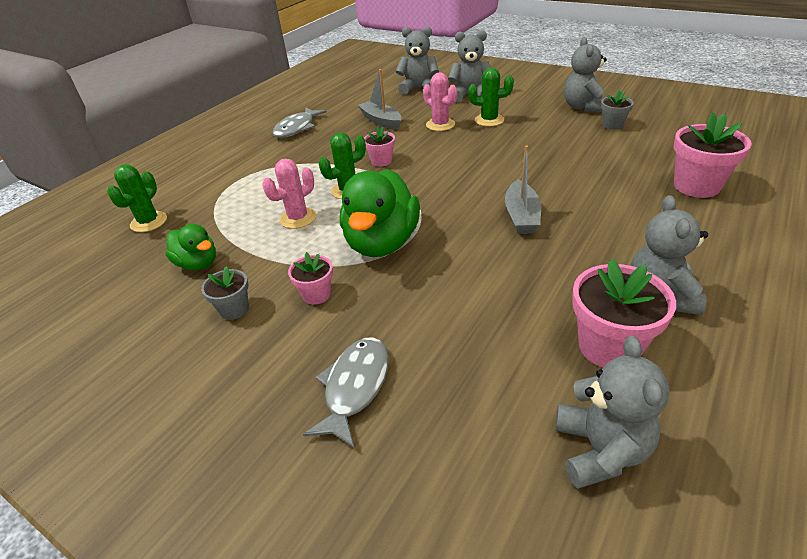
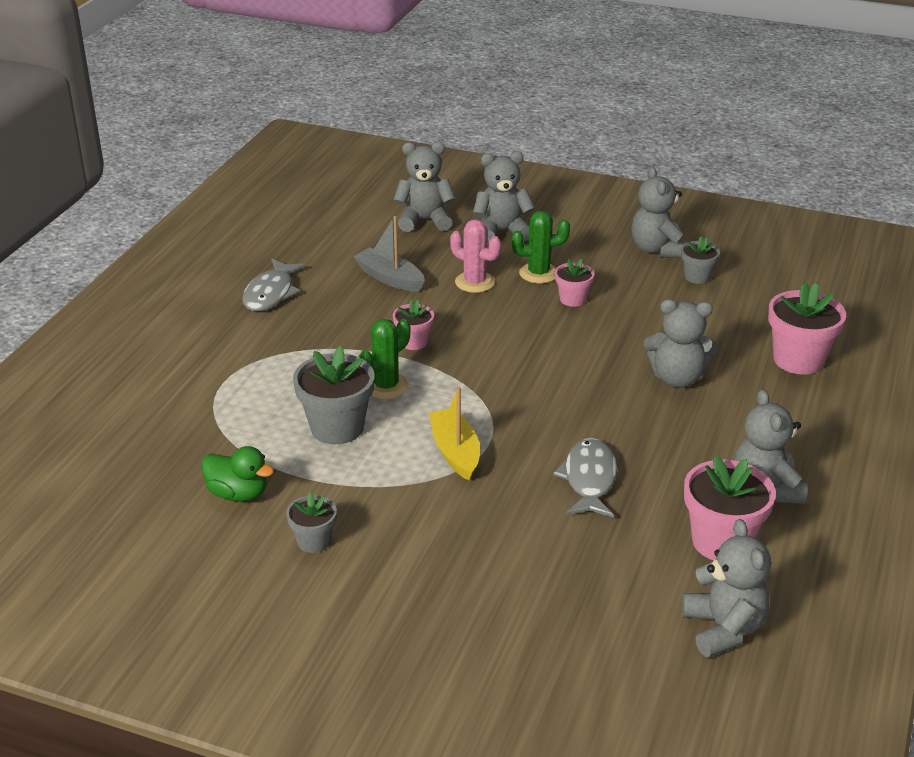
camera: 15 degrees left, 5 degrees down
green cactus [107,164,167,232] -> none
pink cactus [262,159,316,229] -> grey flower pot [293,346,375,444]
pink flower pot [288,252,333,305] -> pink flower pot moved to [555,259,595,307]
grey fish [303,337,389,449] -> grey fish moved to [553,438,617,518]
green duck [340,169,420,257] -> yellow boat [429,386,480,480]
grey boat [505,145,541,234] -> none
none -> grey teddy bear [644,299,718,388]

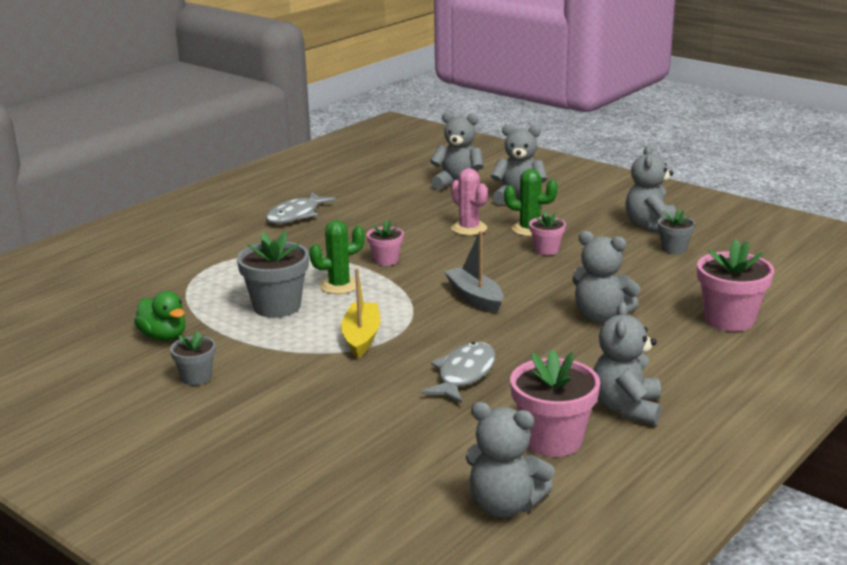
camera: 20 degrees right, 10 degrees down
grey boat [353,216,425,292] -> grey boat moved to [444,231,504,313]
grey teddy bear [682,519,771,658] -> grey teddy bear turned 105 degrees clockwise [466,402,555,518]

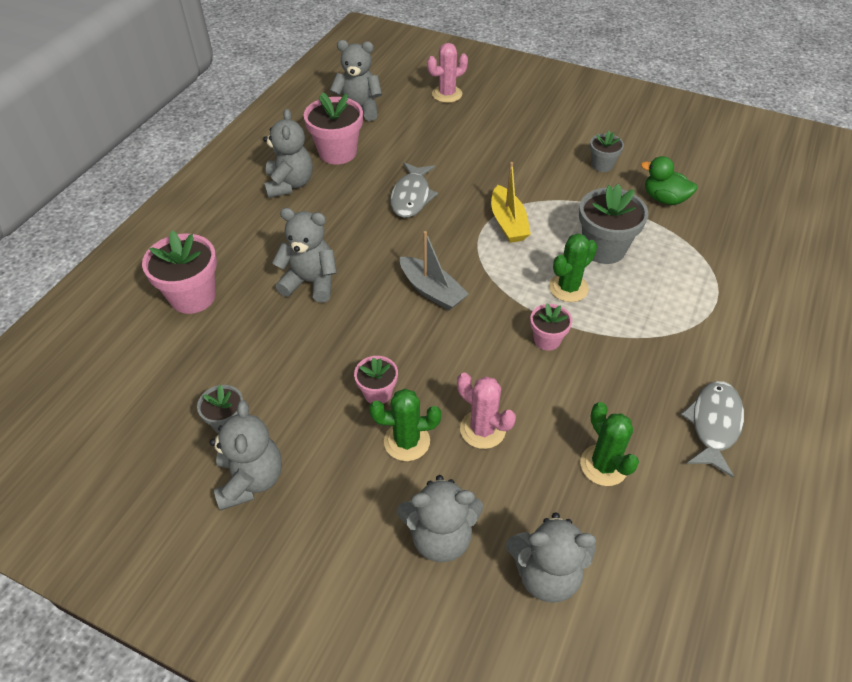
camera: 165 degrees right, 25 degrees up
none -> pink cactus [427,43,468,103]
none -> green cactus [580,402,639,486]

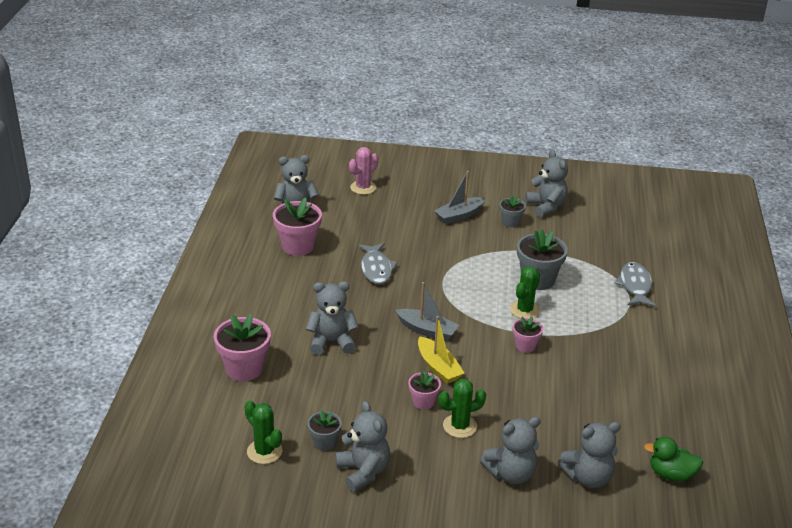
camera: 20 degrees left, 15 degrees down
grey teddy bear [263,109,313,198] -> grey teddy bear moved to [525,150,568,217]
pink cactus [457,373,516,449] -> none
yellow boat [491,162,531,243] -> yellow boat moved to [418,316,464,384]
green cactus [580,402,639,486] -> green cactus moved to [245,401,282,464]
green duck [641,156,697,205] -> green duck moved to [644,437,703,481]
grey fish [681,381,744,477] -> grey fish moved to [614,262,656,307]
none -> grey boat [434,171,485,224]

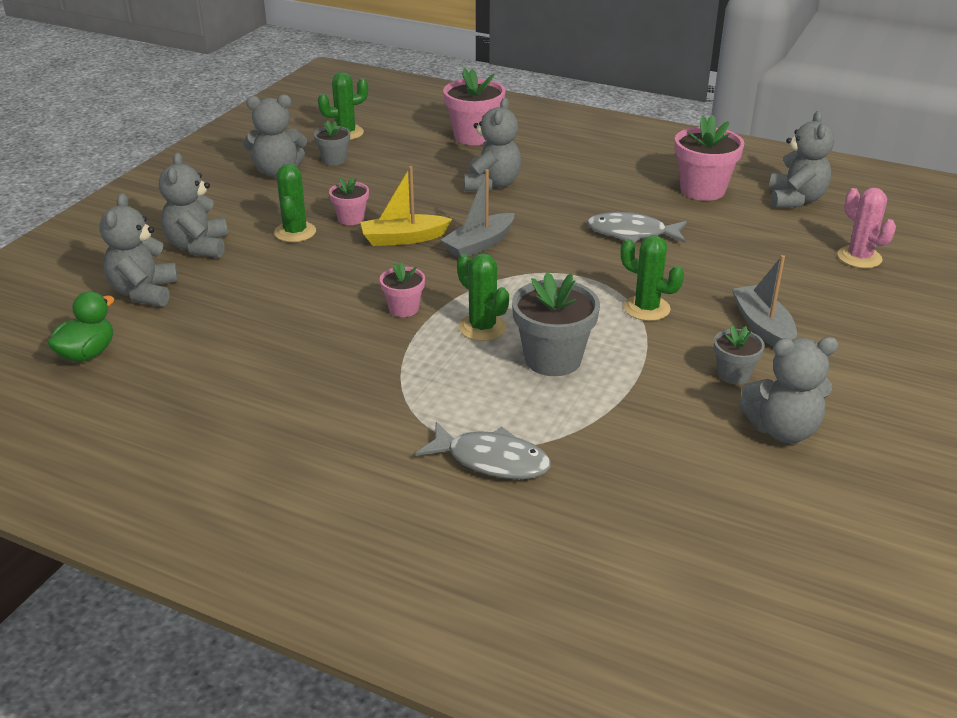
camera: 110 degrees right, 0 degrees up
none -> green cactus [620,235,684,321]

